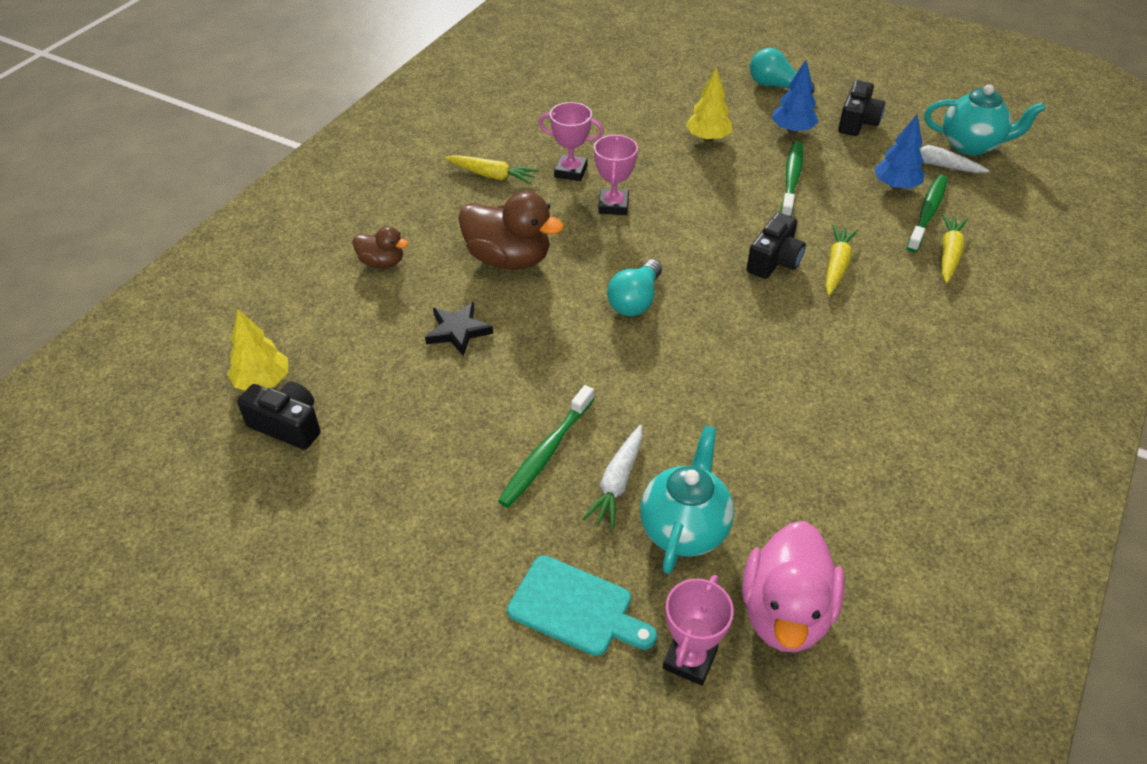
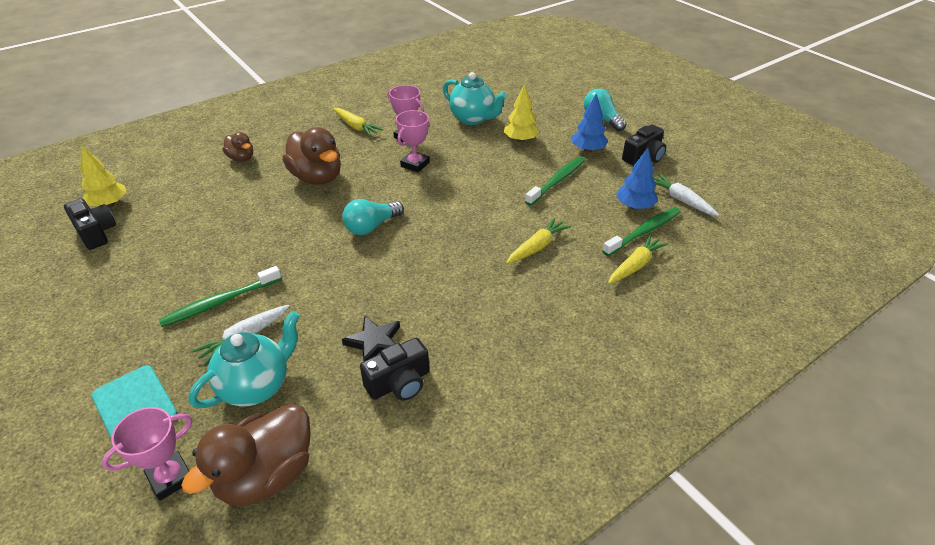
camera: 25 degrees right, 5 degrees down
black star [425,302,493,356] -> black star moved to [342,315,400,361]
pink duck [742,521,845,652] -> brown duck [181,403,311,506]
black camera [747,213,806,279] -> black camera moved to [360,338,429,401]
turquoise teapot [924,85,1045,155] -> turquoise teapot moved to [443,72,507,125]

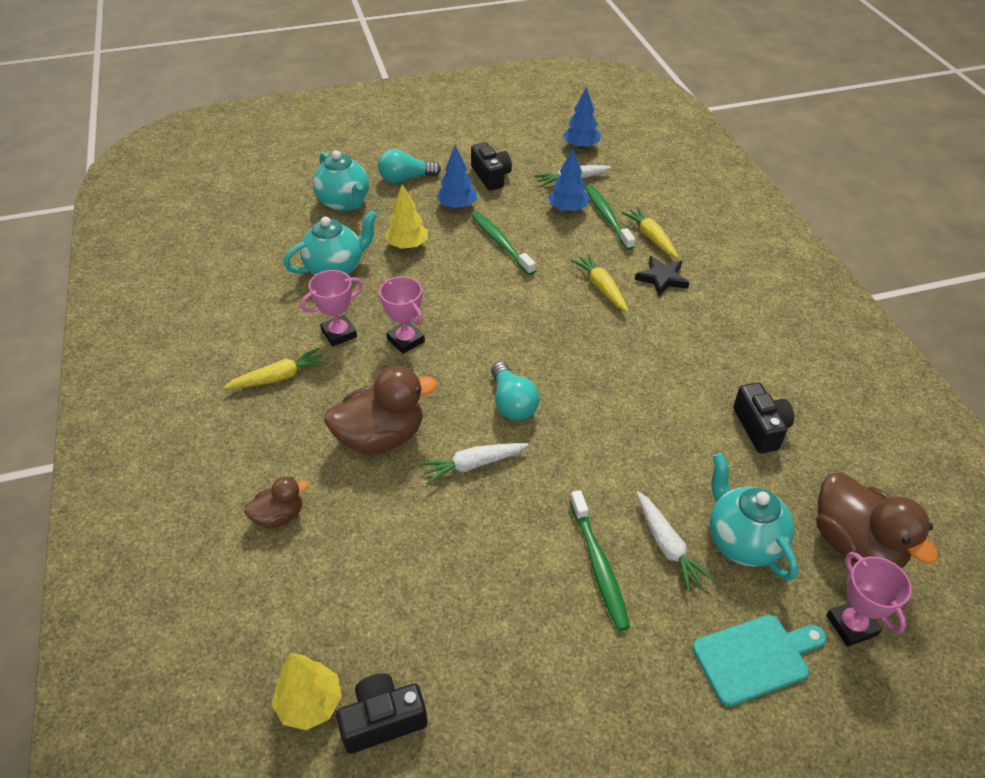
camera: 70 degrees left, 5 degrees up
black star [342,315,400,361] -> black star moved to [635,256,690,296]
none -> turquoise teapot [313,150,369,212]
none -> white carrot [420,443,529,484]
none -> blue tree [563,87,601,149]

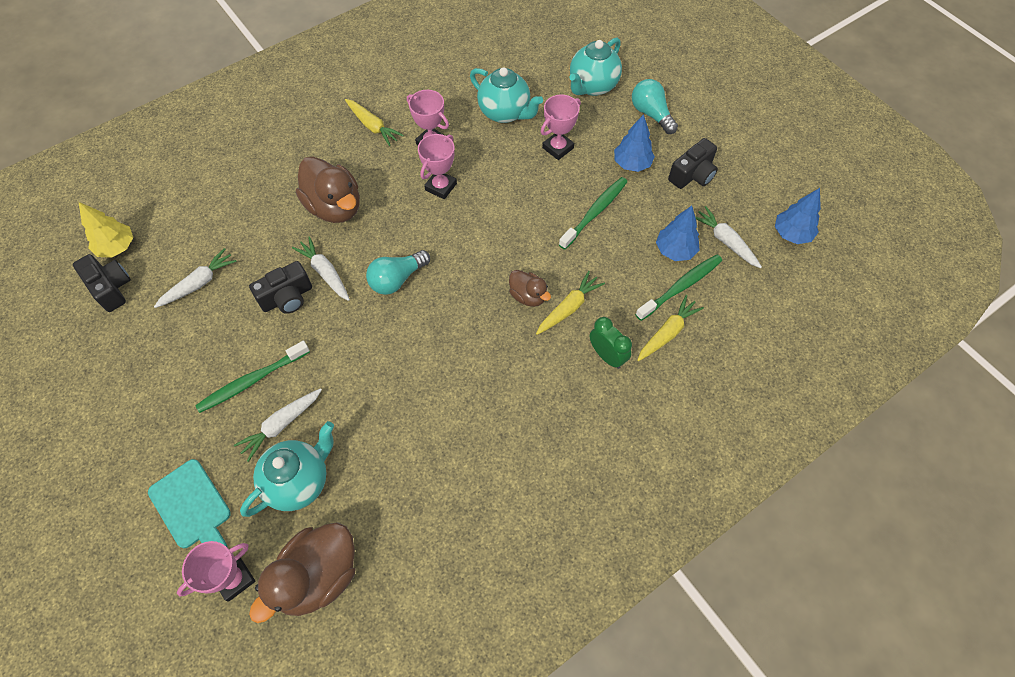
camera: 70 degrees right, 15 degrees up
brown duck [244,477,309,529] -> brown duck moved to [509,270,551,307]
yellow tree [385,184,428,249] -> pink trophy [541,95,581,160]
black star [635,256,690,296] -> green clock [590,317,632,369]
black camera [733,382,794,453] -> black camera moved to [249,261,312,314]
none -> white carrot [154,248,237,308]

